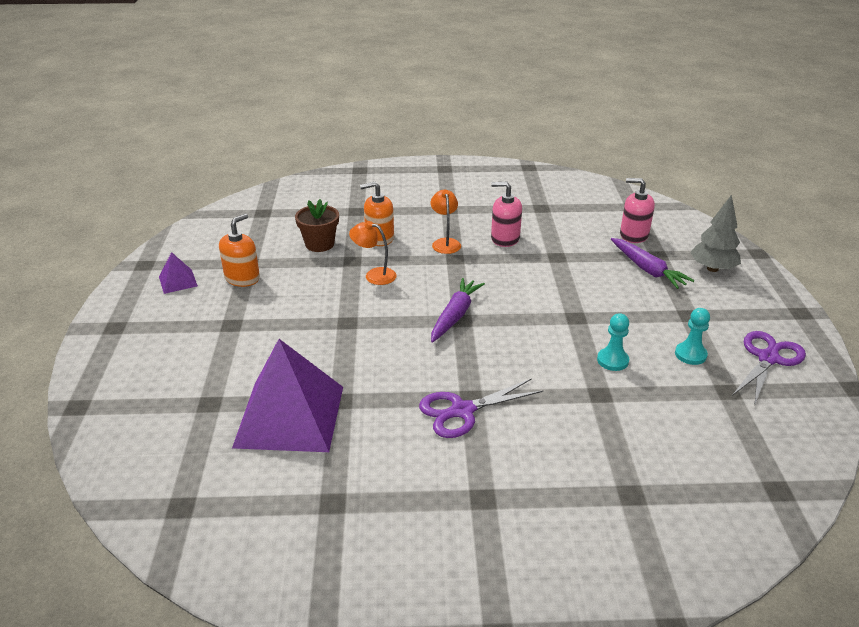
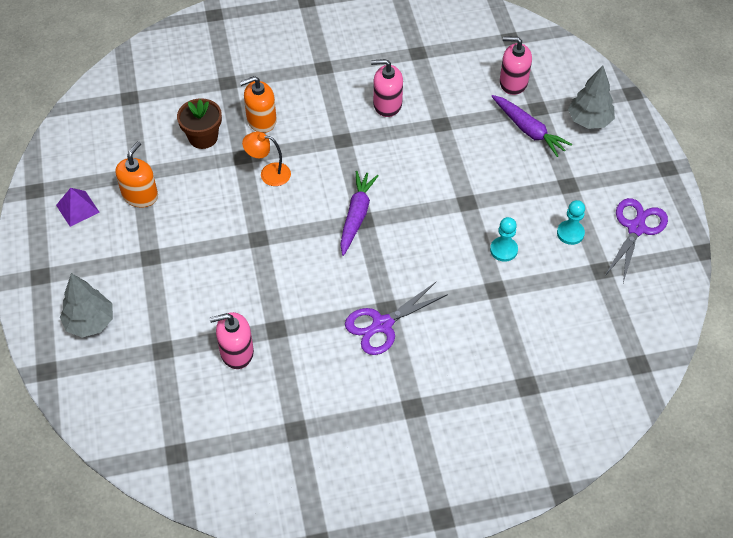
camera: 10 degrees left, 20 degrees up
purple pyramid [232,339,343,452] -> pink soap dispenser [210,312,254,369]
orange lamp [431,190,461,254] -> none
none -> grey tree [60,273,113,337]

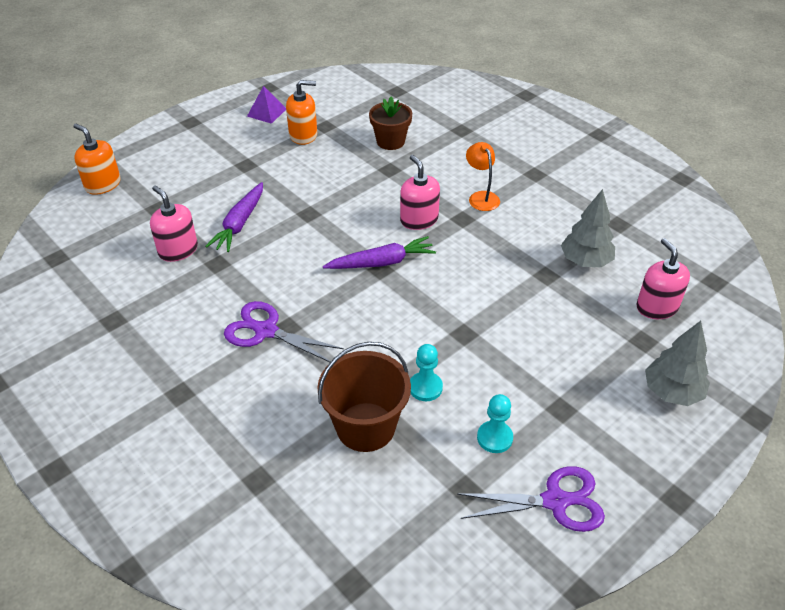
camera: 60 degrees right, 10 degrees down
grey tree [60,273,113,337] -> grey tree moved to [561,189,615,267]
orange soap dispenser [240,76,277,133] -> orange soap dispenser moved to [73,124,121,195]
orange lamp [242,132,291,186] -> orange lamp moved to [466,142,500,211]
pink soap dispenser [371,59,403,117] -> pink soap dispenser moved to [400,155,440,230]
purple carrot [491,95,572,157] -> purple carrot moved to [205,182,263,252]
none -> brown bucket [317,342,411,452]

